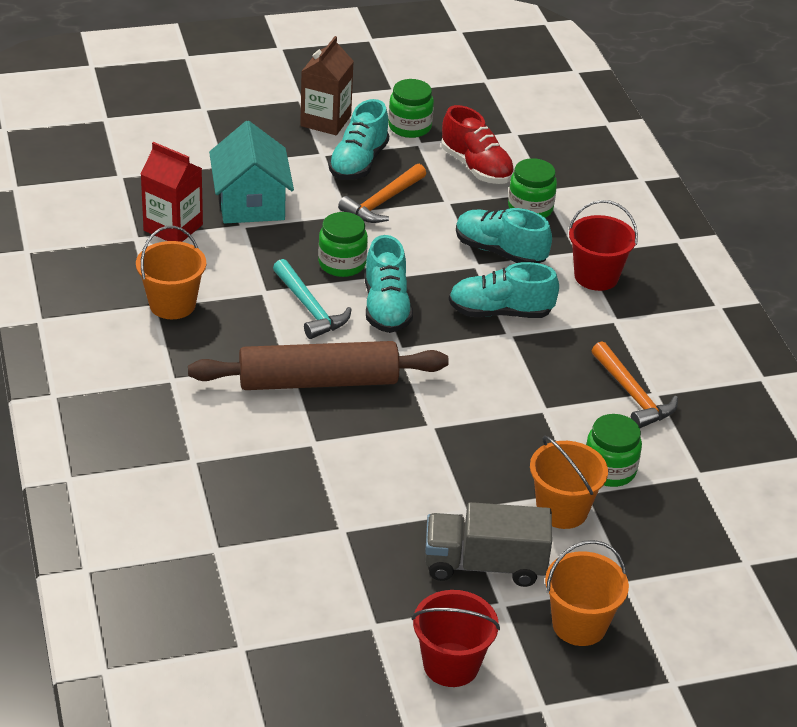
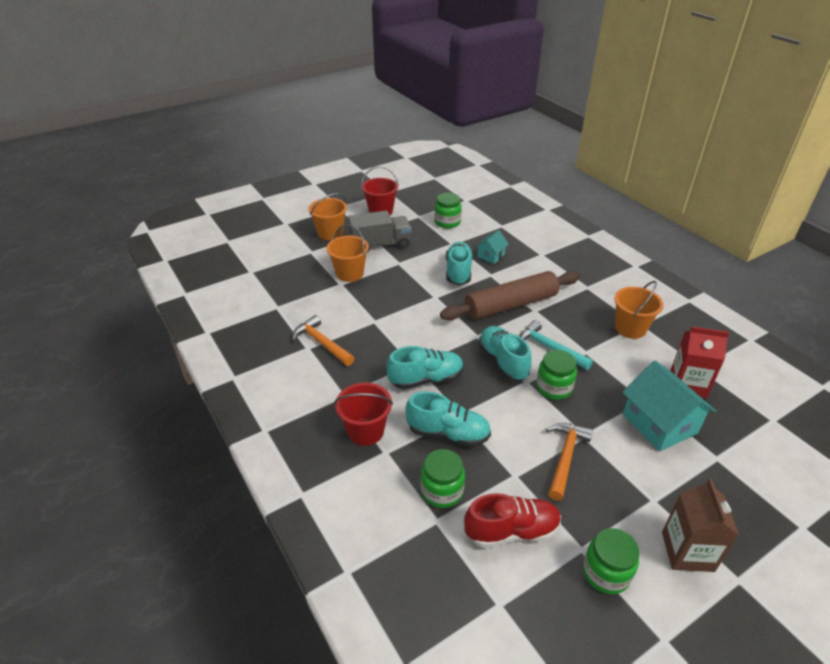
camera: 165 degrees right, 0 degrees up
turquoise shoe [328,99,389,180] -> turquoise shoe moved to [446,242,473,285]
red shoe [441,105,515,184] -> red shoe turned 135 degrees clockwise [464,493,561,548]
green jar [586,414,642,487] -> green jar moved to [434,193,462,228]
none -> turquoise house [475,230,509,264]

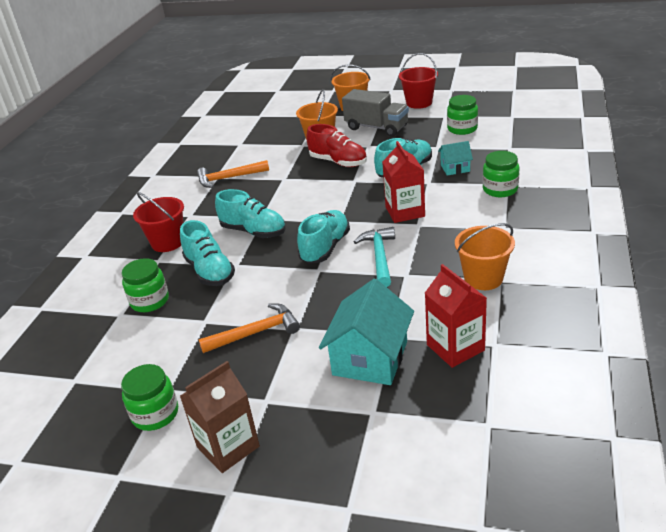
camera: 50 degrees right, 5 degrees down
orange hammer [292,315,355,366] -> orange hammer turned 105 degrees counterclockwise [197,160,269,188]
brown rolling pin [440,271,580,320] -> red carton [382,141,425,223]
red shoe [464,493,561,548] -> red shoe moved to [306,124,367,167]
green jar [536,350,577,400] -> green jar moved to [482,151,519,197]

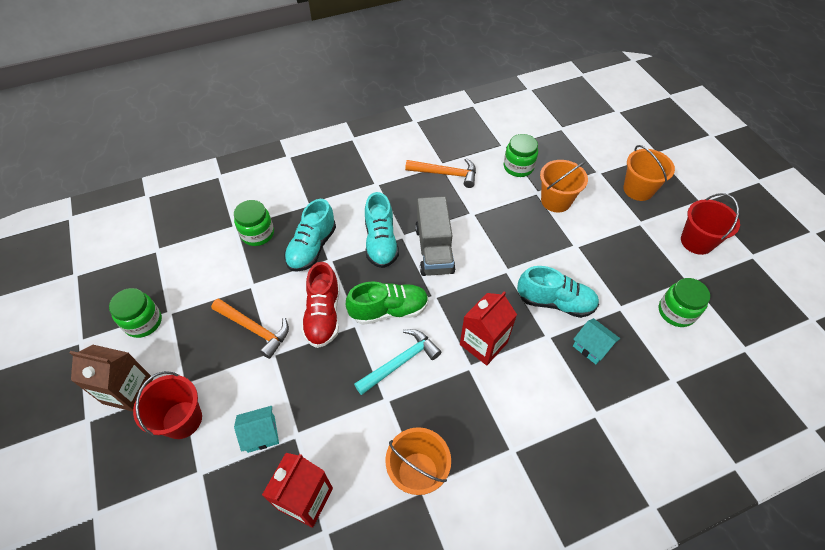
camera: 50 degrees right, 20 degrees up
red bucket [133,192,184,252] -> red bucket moved to [133,371,202,439]
orange hammer [197,160,269,188] -> orange hammer turned 150 degrees clockwise [405,158,476,188]
turquoise shoe [297,210,350,264] -> green shoe [346,282,429,325]
red shoe [306,124,367,167] -> red shoe moved to [301,262,340,348]
turquoise house [319,279,414,385] -> turquoise house [234,406,279,453], size x0.53
grey truck [342,89,409,136] -> grey truck moved to [415,196,456,276]
green jar [482,151,519,197] -> green jar moved to [504,134,538,177]

